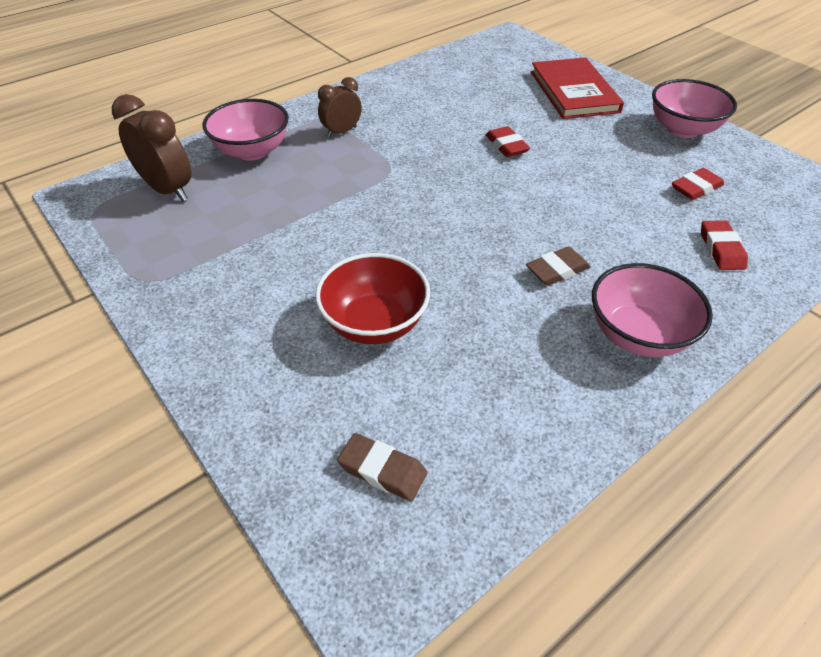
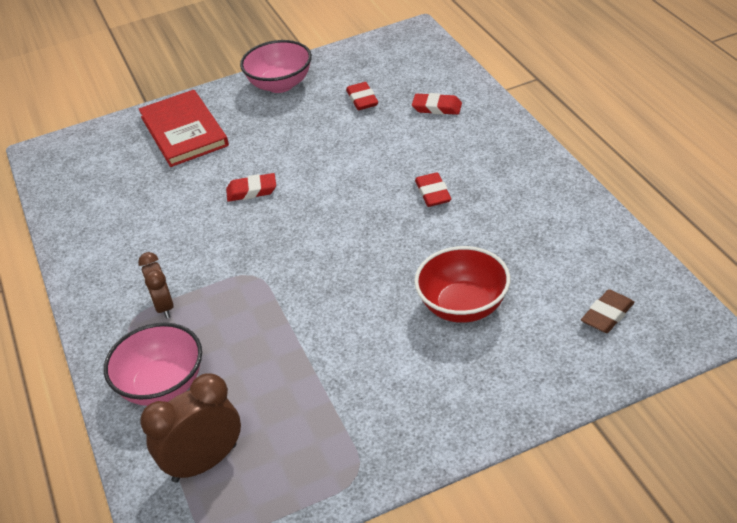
camera: 70 degrees left, 5 degrees down
brown eraser [526,246,591,285] -> red eraser [415,172,451,207]
red book [531,57,624,119] -> red book turned 60 degrees clockwise [139,90,229,167]
pink bowl [592,263,713,357] -> none

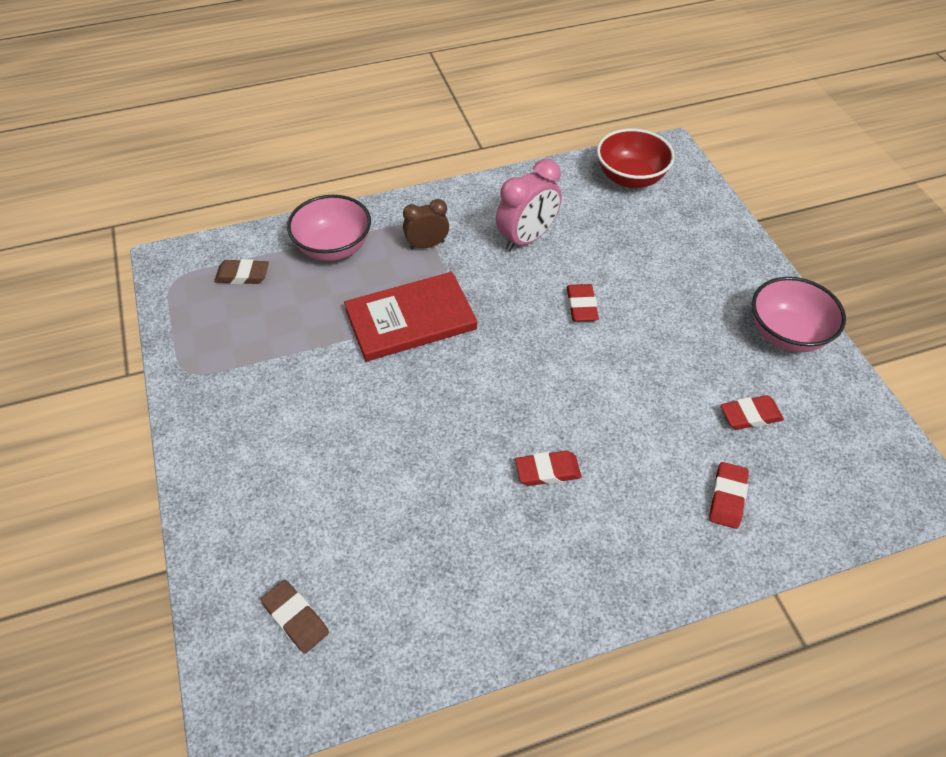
camera: 90 degrees right, 10 degrees up
red book [139,90,229,167] -> red book moved to [344,272,477,362]
brown clock [140,373,241,483] -> brown eraser [214,259,269,284]
red bowl [414,246,510,323] -> red bowl moved to [597,128,675,188]
none -> pink clock [496,159,562,251]

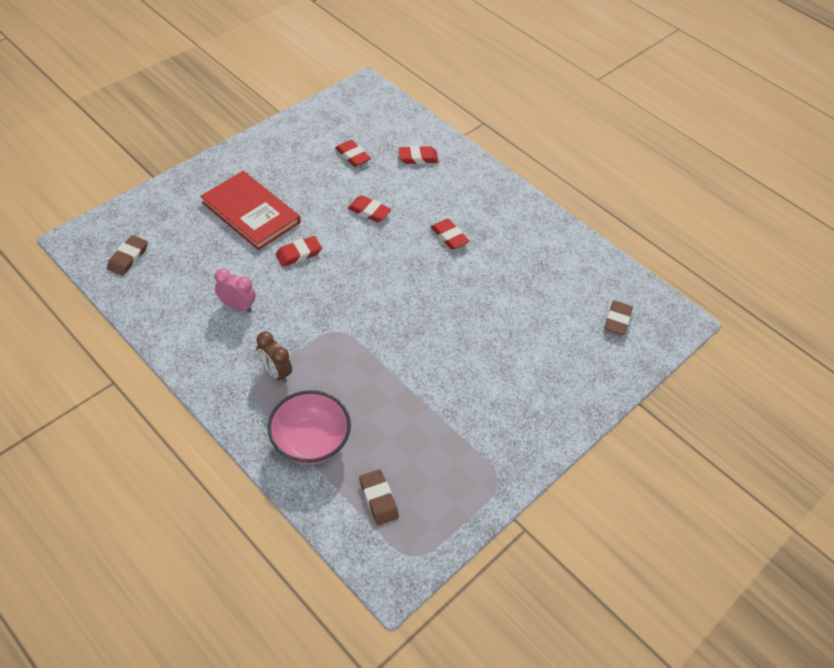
camera: 120 degrees left, 0 degrees up
red book [344,272,477,362] -> red book moved to [201,171,301,250]
pink clock [496,159,562,251] -> pink clock [215,268,256,312], size x0.64
red bowl [597,128,675,188] -> brown eraser [107,235,148,276]
pink bowl [752,277,846,352] -> none
none -> red eraser [348,195,392,222]

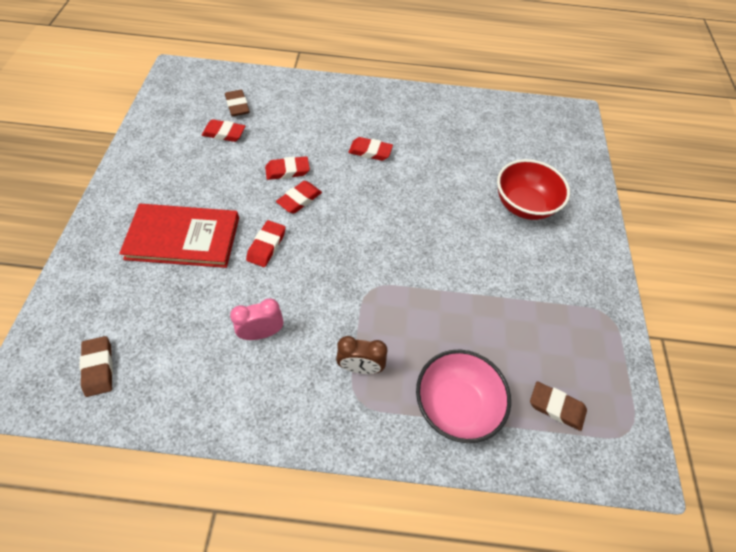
camera: 40 degrees left, 5 degrees up
red eraser [398,146,439,164] -> red eraser moved to [276,181,322,214]
brown eraser [604,301,633,335] -> brown eraser moved to [225,90,249,116]
none -> red bowl [497,159,570,220]

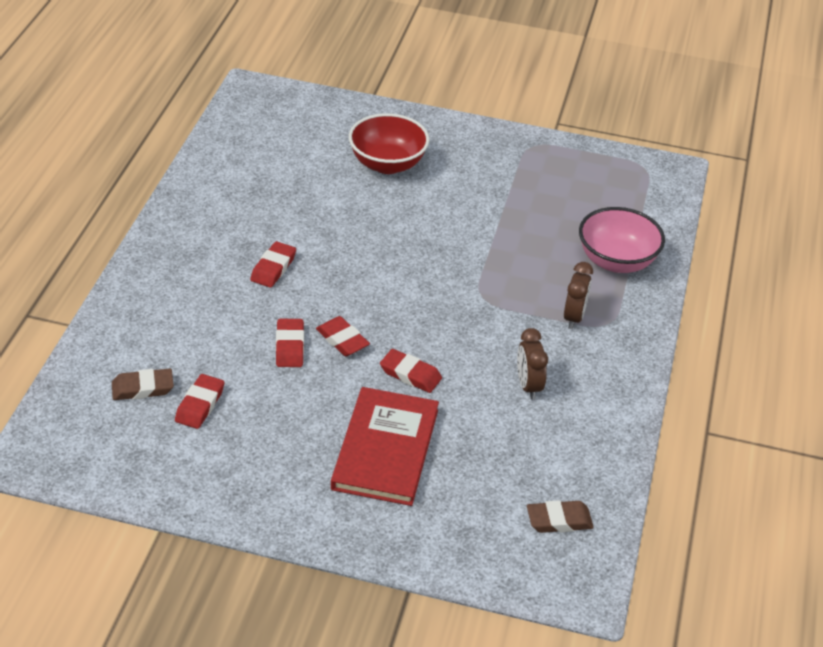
camera: 80 degrees left, 15 degrees down
pink clock [230,298,283,340] -> brown clock [517,328,548,400]
brown eraser [530,381,587,431] -> none

